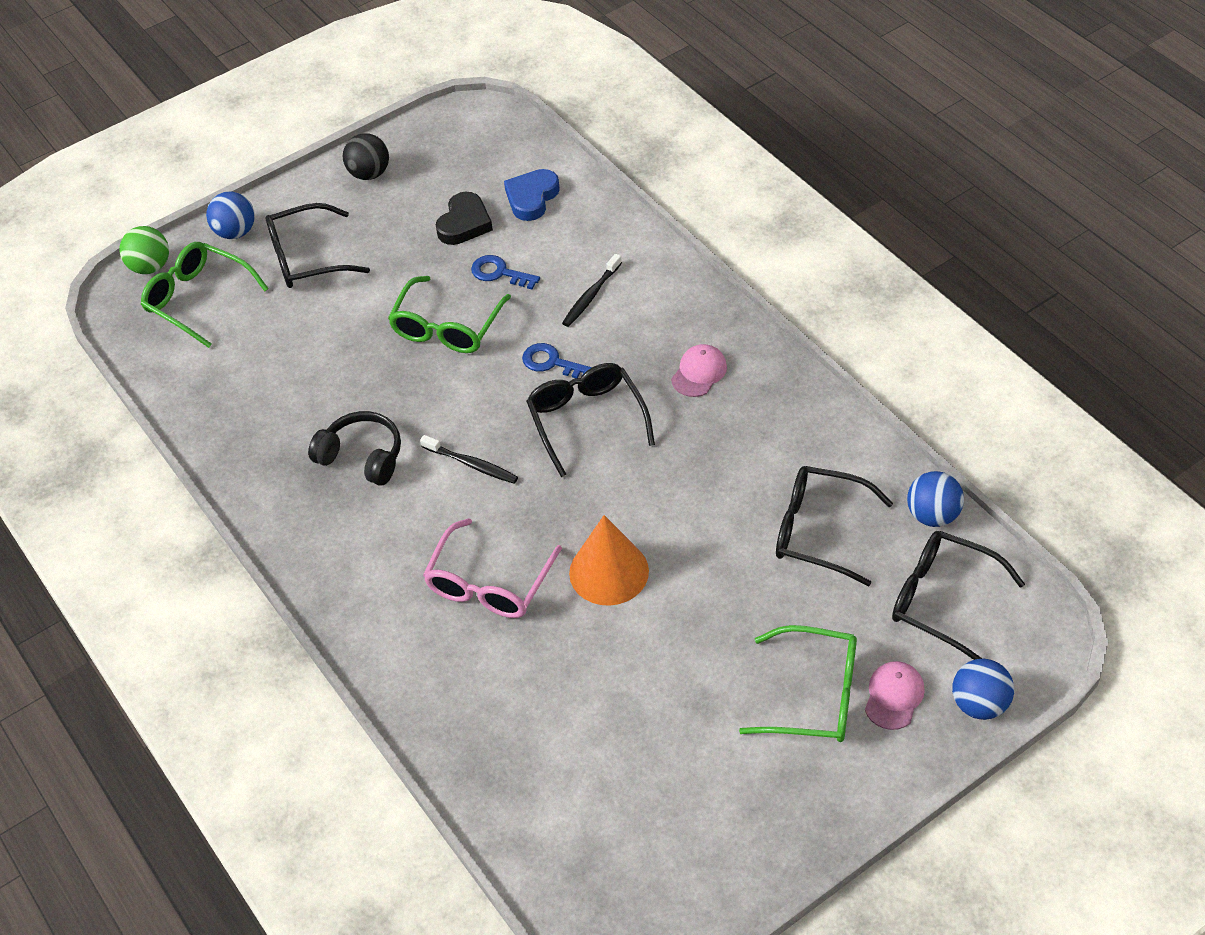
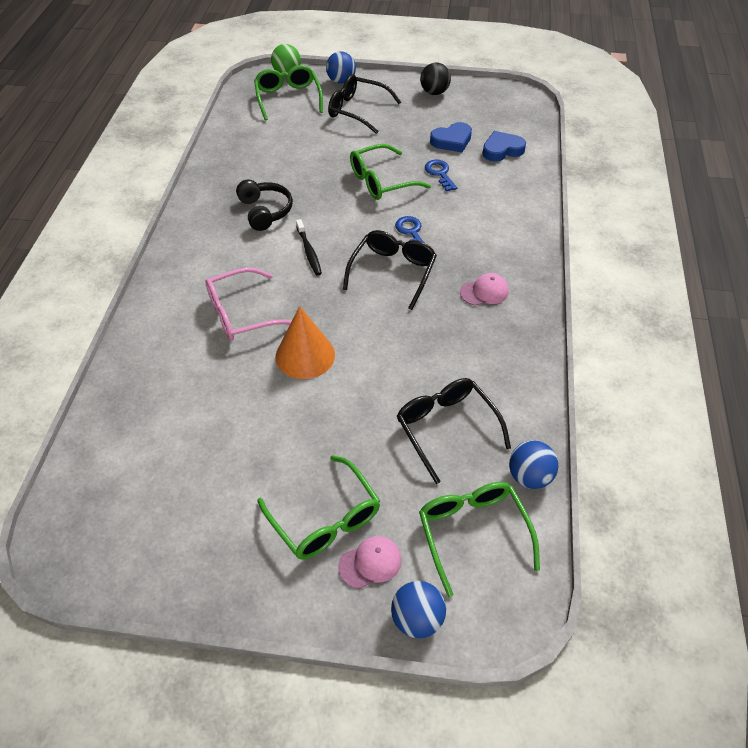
camera: 40 degrees right, 0 degrees up
black heart [436,192,493,245] -> blue heart [430,122,472,152]
black toothbrush [562,254,622,327] -> none
black glasses [892,531,1025,660] -> green glasses [419,482,540,597]

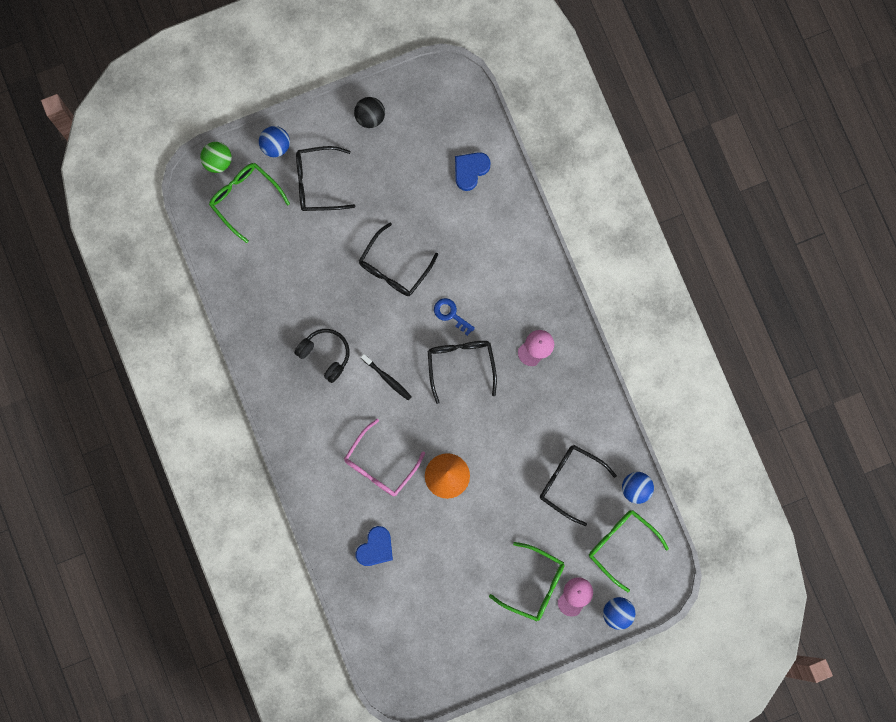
camera: 30 degrees left, 30 degrees up
green glasses [350,144,431,200] -> black glasses [359,222,438,296]
blue key [425,160,457,192] -> none
blue heart [430,122,472,152] -> blue heart moved to [356,526,393,566]

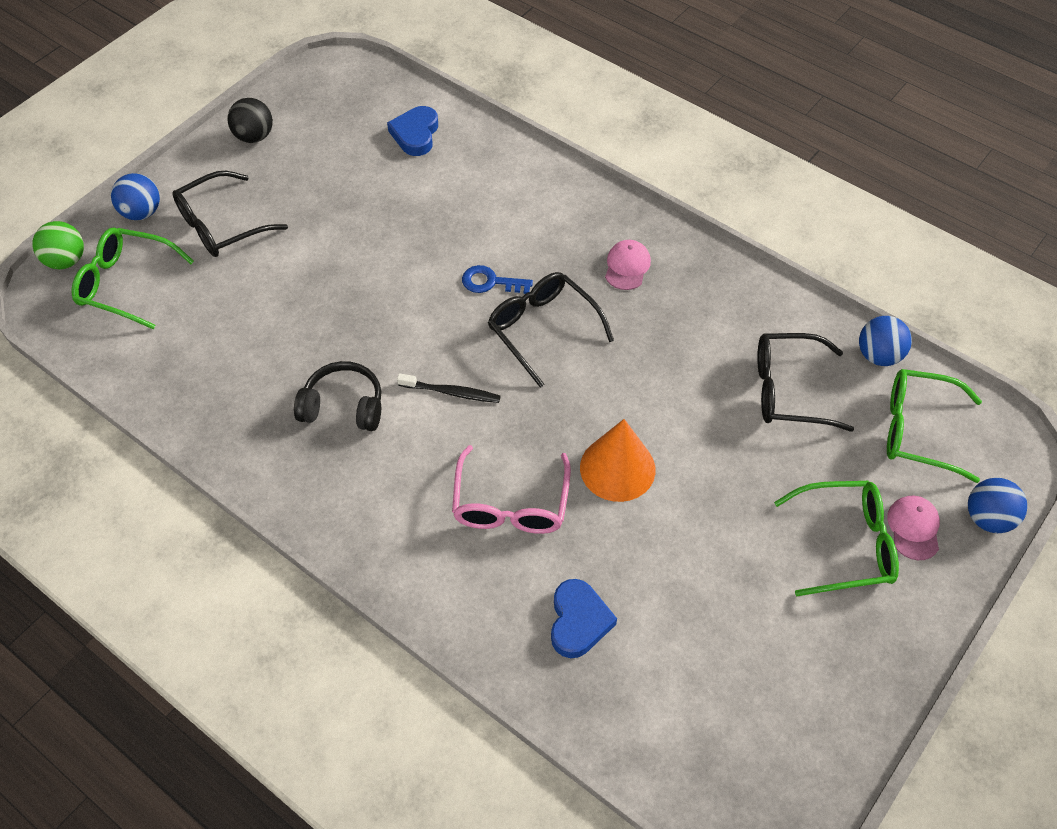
camera: 30 degrees left, 25 degrees down
black glasses [359,222,438,296] -> none

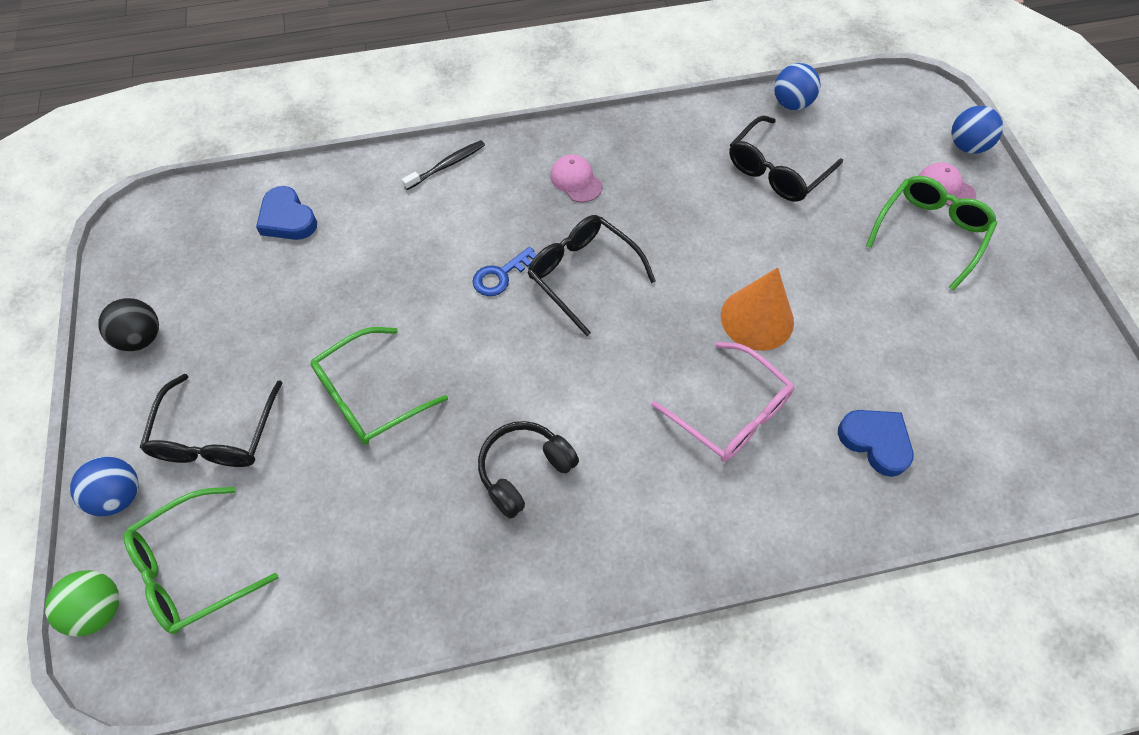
camera: 50 degrees left, 5 degrees up
black toothbrush [397,373,501,403] -> black toothbrush moved to [402,140,485,190]
black glasses [488,272,614,388] -> black glasses turned 45 degrees clockwise [527,215,656,336]
green glasses [887,369,982,483] -> green glasses moved to [310,327,448,445]

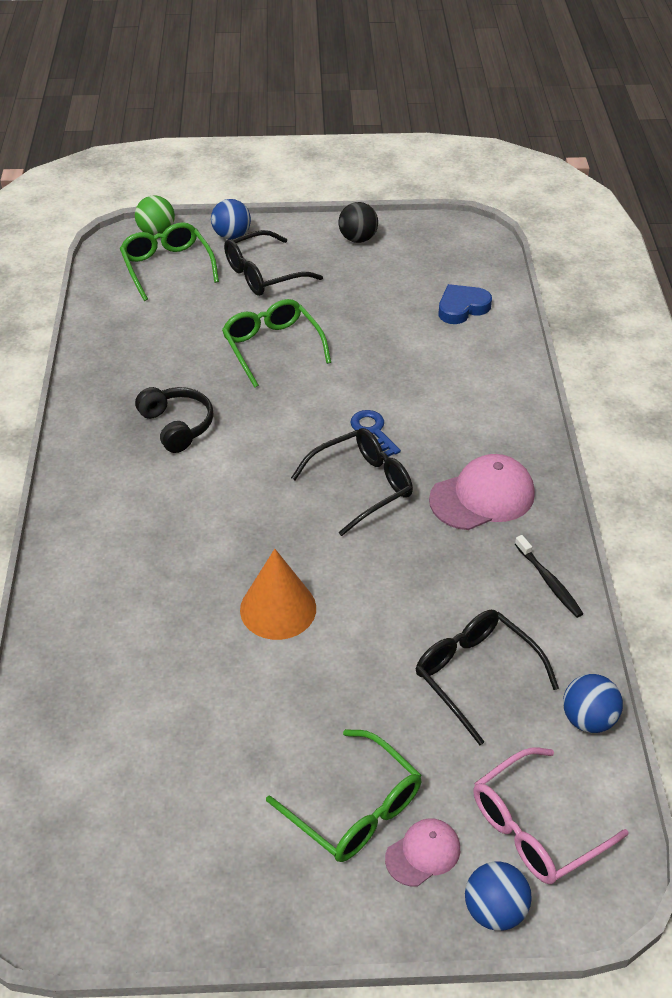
camera: 100 degrees right, 15 degrees down
black glasses [140,374,282,467] -> black glasses turned 45 degrees counterclockwise [224,230,323,296]
black toothbrush [402,140,485,190] -> black toothbrush moved to [515,535,584,618]
pink cap [550,154,602,203] -> pink cap [429,454,535,530], size x1.74
pink glasses [651,342,794,462] -> pink glasses moved to [473,747,629,884]
blue heart [838,410,913,477] -> none

